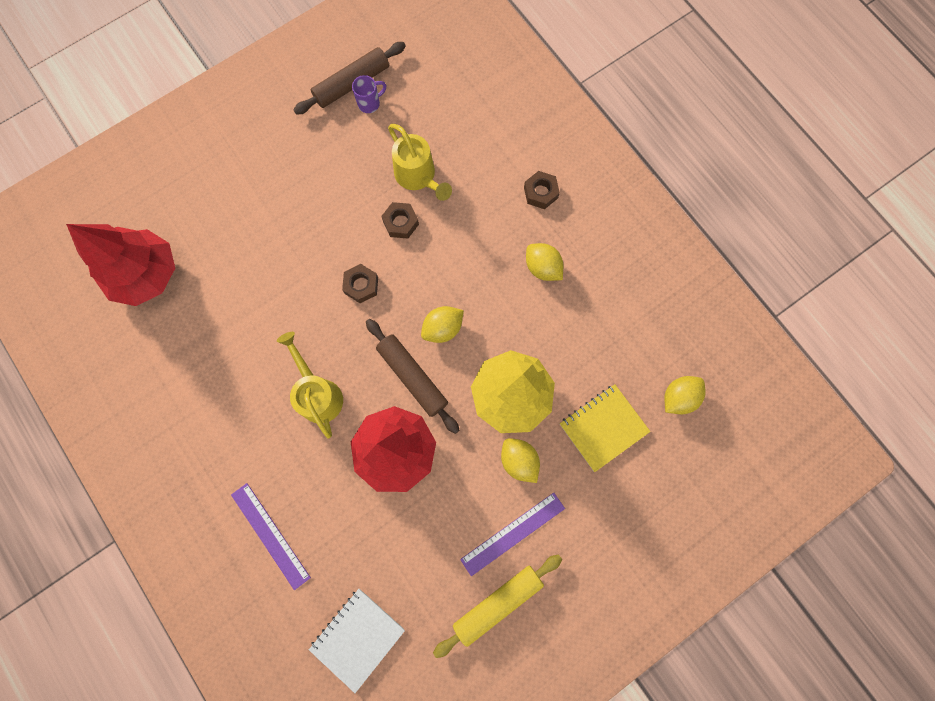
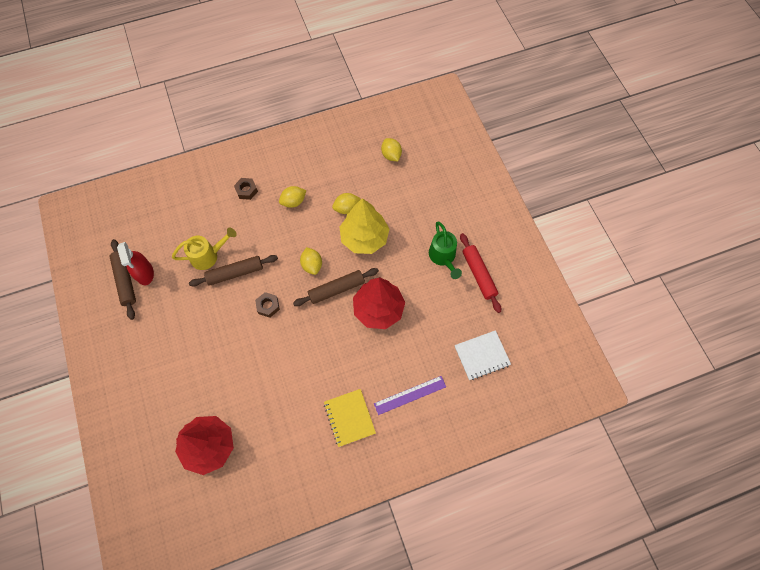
camera: 75 degrees left, 10 degrees down
yellow watering can [277,332,343,439] -> none
white notebook [309,589,405,693] -> white notebook turned 75 degrees counterclockwise [455,330,511,380]
purple mug [352,75,386,113] -> red spray bottle [117,242,154,285]
brown nut [381,202,419,238] -> brown rolling pin [189,255,278,286]
yellow rolling pin [433,554,562,658] -> red rolling pin [460,233,501,313]
purple ruler [460,493,565,576] -> green watering can [429,221,462,279]
yellow lemon [501,438,540,483] -> yellow lemon moved to [332,193,361,214]
yellow notebook [560,384,651,472] -> yellow notebook moved to [324,389,376,447]

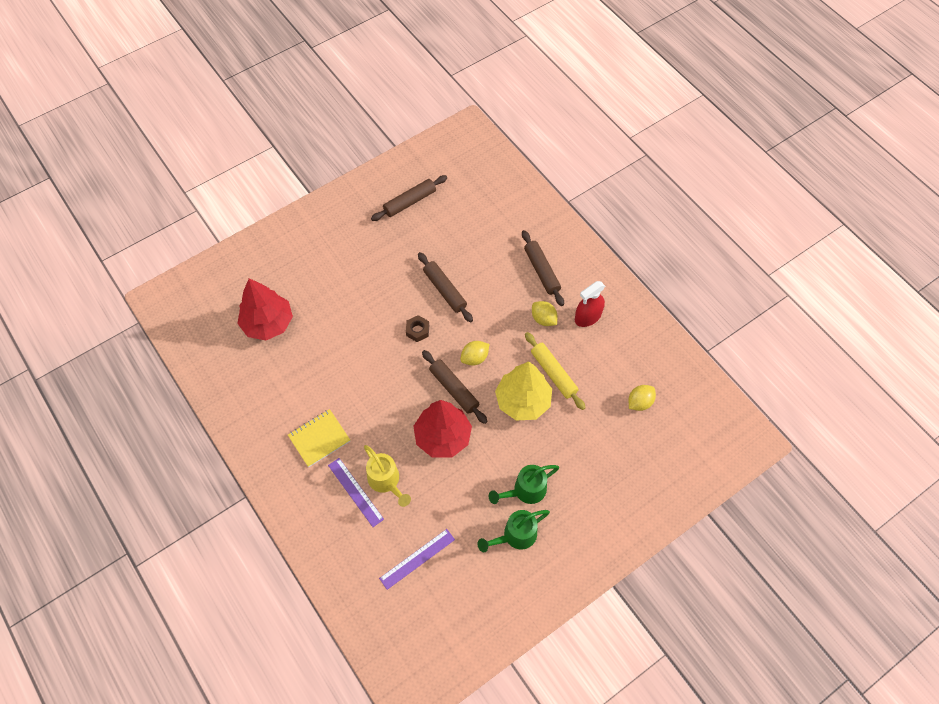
camera: 75 degrees right, 5 degrees down
red spray bottle [117,242,154,285] -> red spray bottle moved to [575,281,605,327]
yellow watering can [172,227,237,270] -> yellow watering can moved to [364,445,411,507]
brown nut [234,178,258,200] -> brown rolling pin [522,230,564,306]
yellow lemon [332,193,361,214] -> yellow rolling pin [525,332,585,410]
white notebook [455,330,511,380] -> purple ruler [379,529,455,590]
red rolling pin [460,233,501,313] -> green watering can [478,510,550,552]

